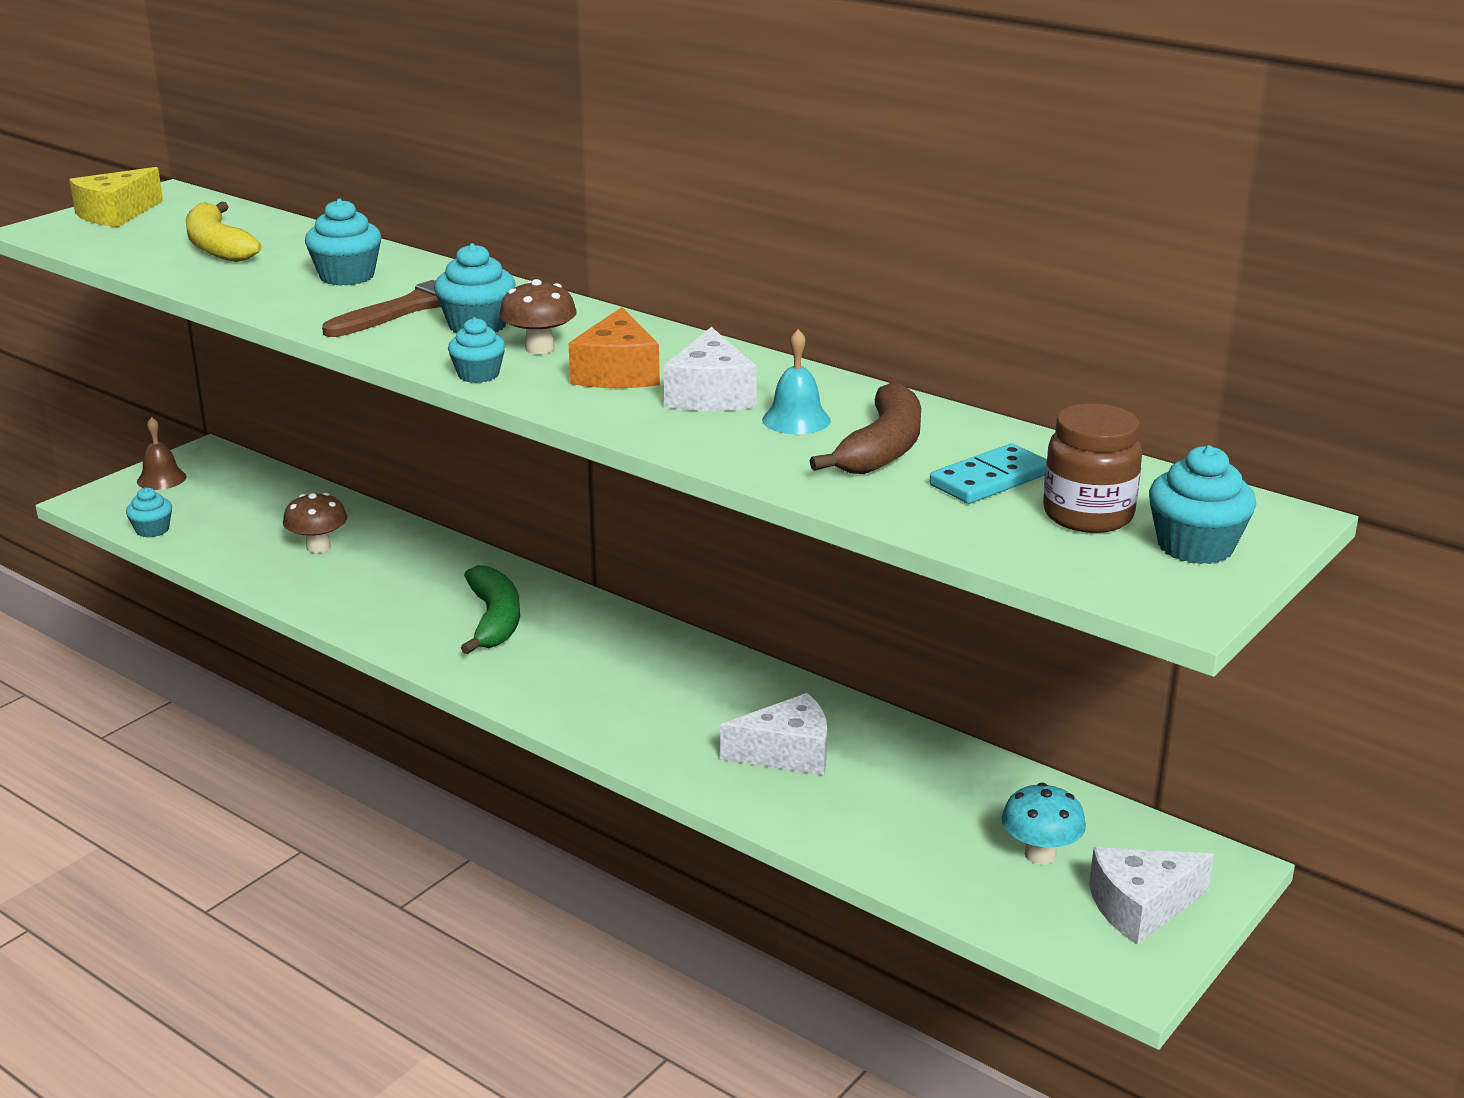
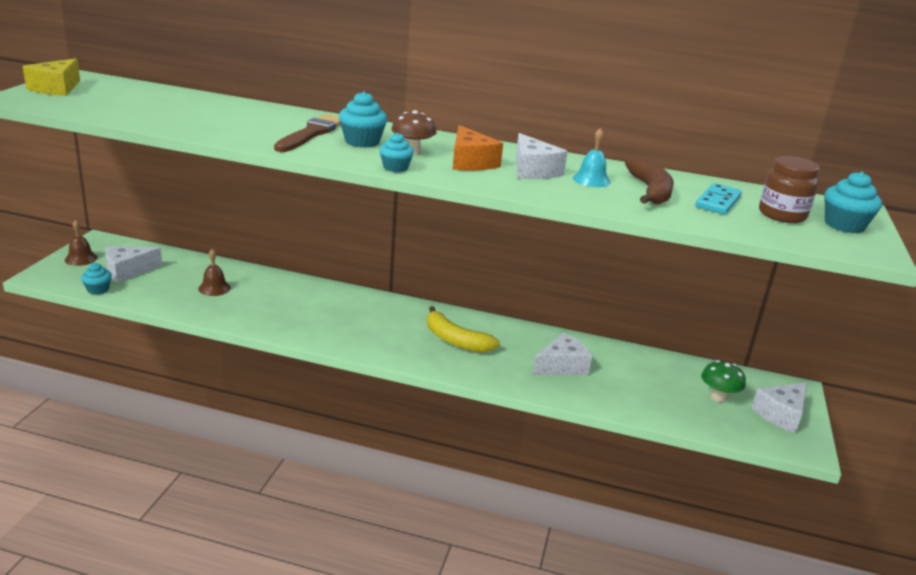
camera: 25 degrees left, 0 degrees up
yellow banana [186,202,262,262] -> yellow banana moved to [427,306,500,353]
brown mushroom [283,493,347,553] -> brown bell [198,249,231,296]
turquoise cupcake [305,199,381,286] -> none
green banana [461,565,520,654] -> none
turquoise mushroom [1001,783,1086,865] -> green mushroom [701,360,746,402]
none -> white cheese [105,246,162,283]

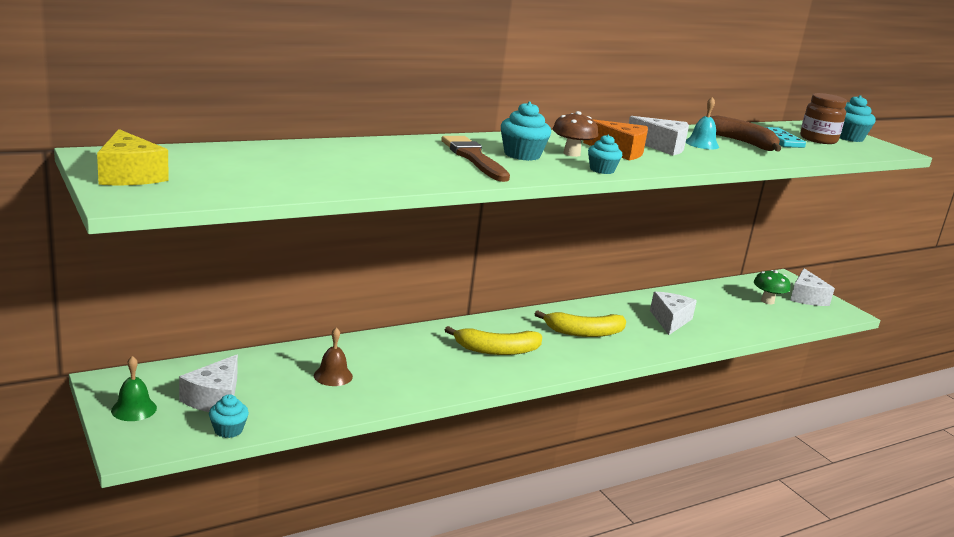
camera: 45 degrees left, 5 degrees down
brown bell [65,220,97,266] -> green bell [111,356,157,421]
none -> yellow banana [445,326,542,355]

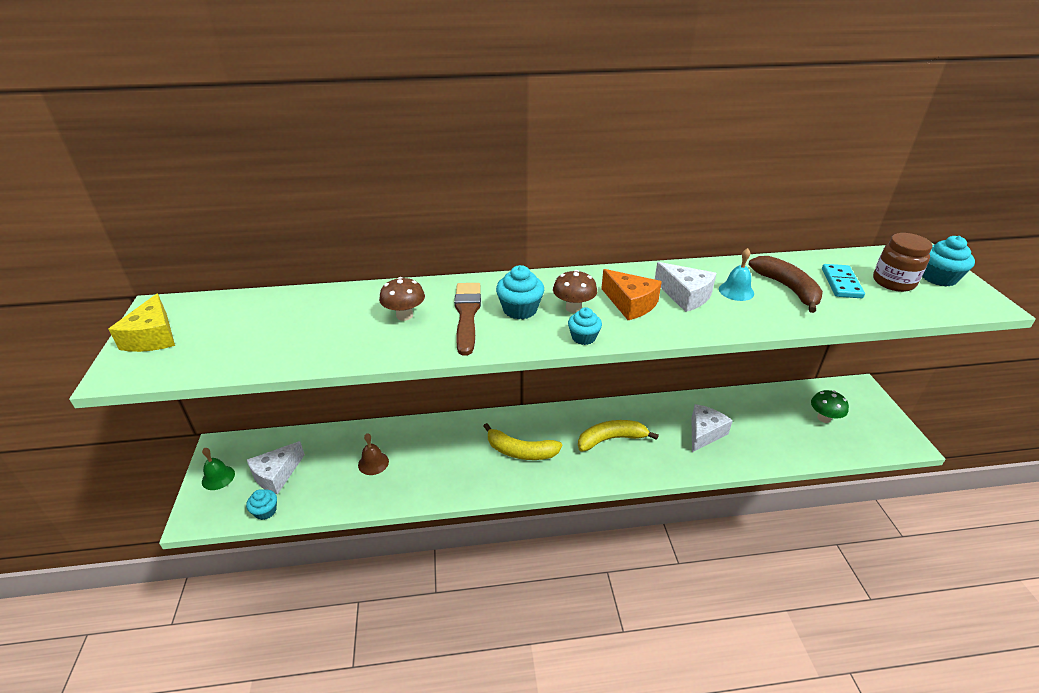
camera: 25 degrees right, 15 degrees up
yellow banana [535,310,626,337] -> yellow banana turned 150 degrees clockwise [578,420,659,452]
white cheese [790,268,835,306] -> none
none -> brown mushroom [379,277,425,321]

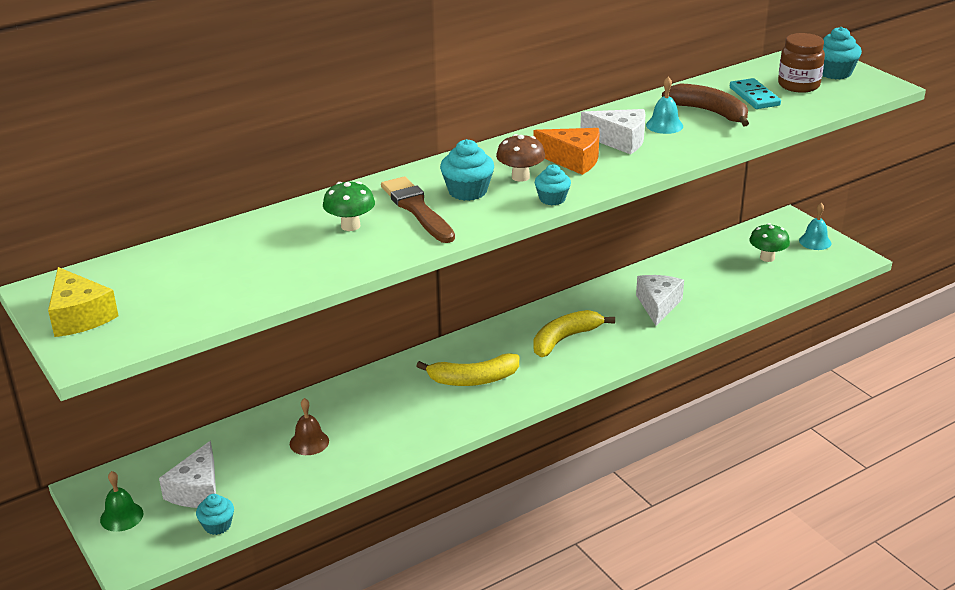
camera: 25 degrees left, 5 degrees down
brown mushroom [379,277,425,321] -> green mushroom [323,181,375,231]
none -> turquoise bell [799,203,831,250]

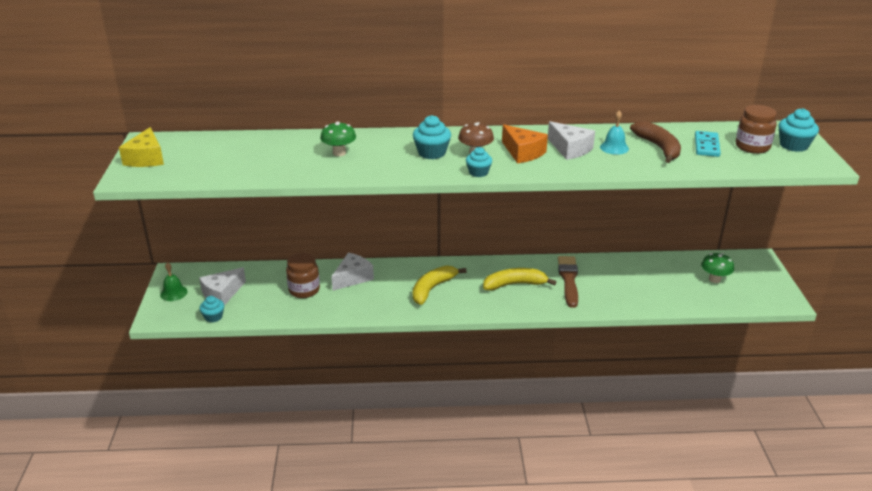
camera: 30 degrees right, 0 degrees up
brown bell [290,398,329,455] -> brown jar [286,253,320,298]
brown brush [381,176,455,243] -> brown brush moved to [558,256,578,308]
yellow banana [416,353,519,386] -> yellow banana turned 105 degrees clockwise [412,265,467,305]
white cheese [636,275,684,326] -> white cheese moved to [331,253,374,291]
turquoise bell [799,203,831,250] -> none

